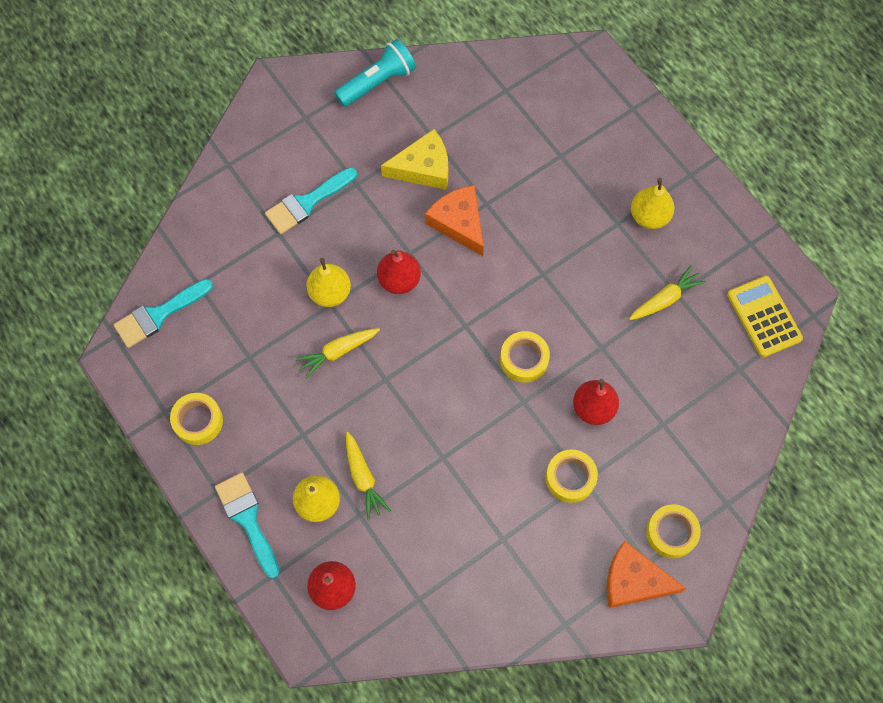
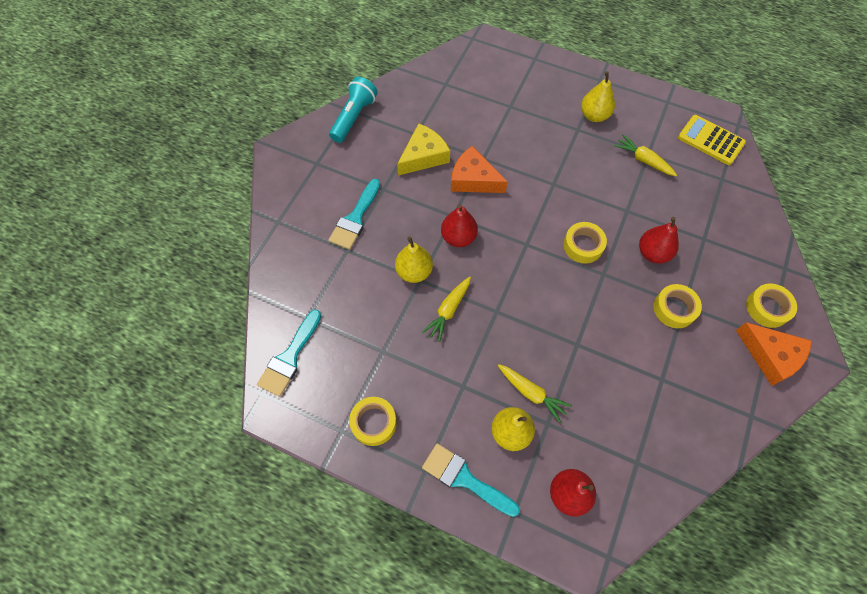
camera: 30 degrees left, 5 degrees down
orange cheese [607,541,687,608] -> orange cheese turned 120 degrees counterclockwise [736,322,812,386]
yellow carrot [629,265,706,320] -> yellow carrot turned 75 degrees counterclockwise [614,135,677,176]

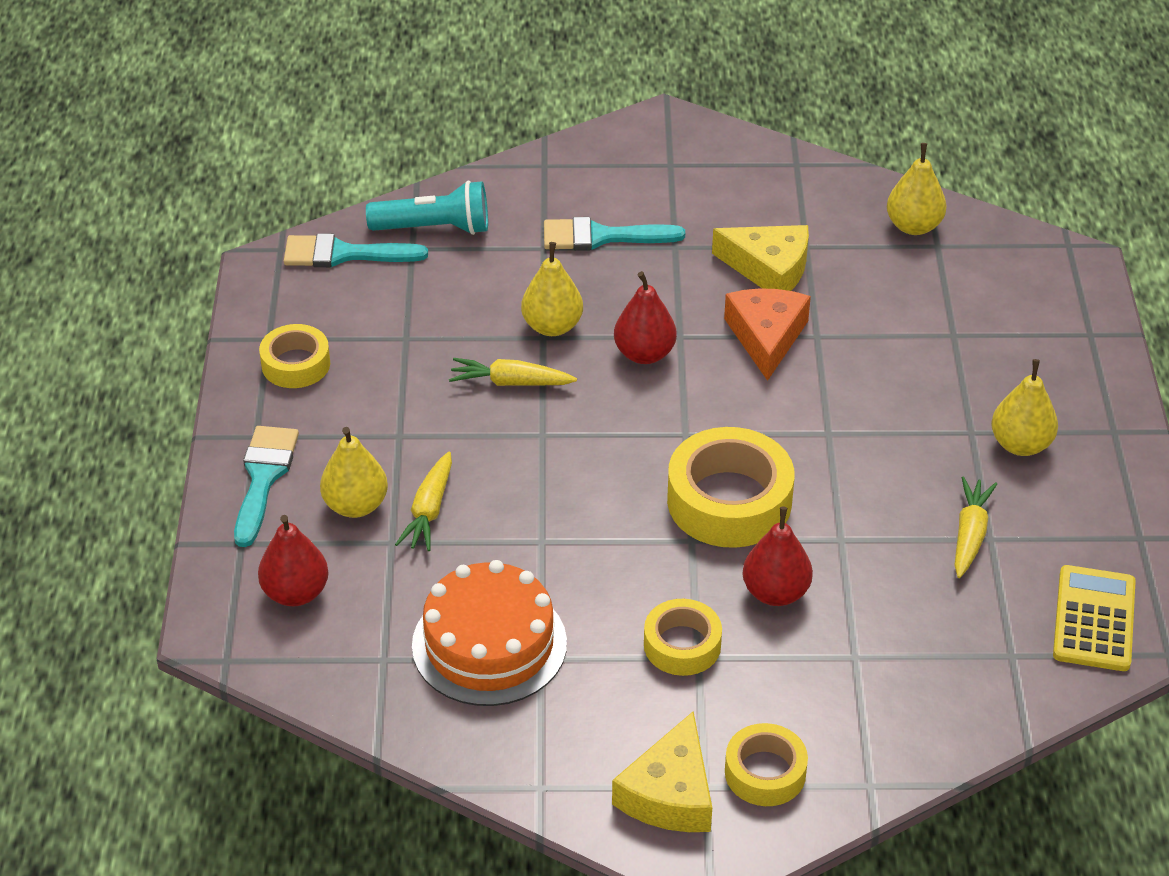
camera: 65 degrees right, 20 degrees down
turquoise flashlight [329,77,378,143] -> turquoise flashlight moved to [366,181,488,235]
yellow tape [563,222,607,264] -> yellow tape [667,427,795,548], size x1.71
orange cheese [736,322,812,386] -> yellow cheese [612,711,712,832]
none -> orange cake [412,560,567,706]
none -> yellow pear [887,143,947,235]

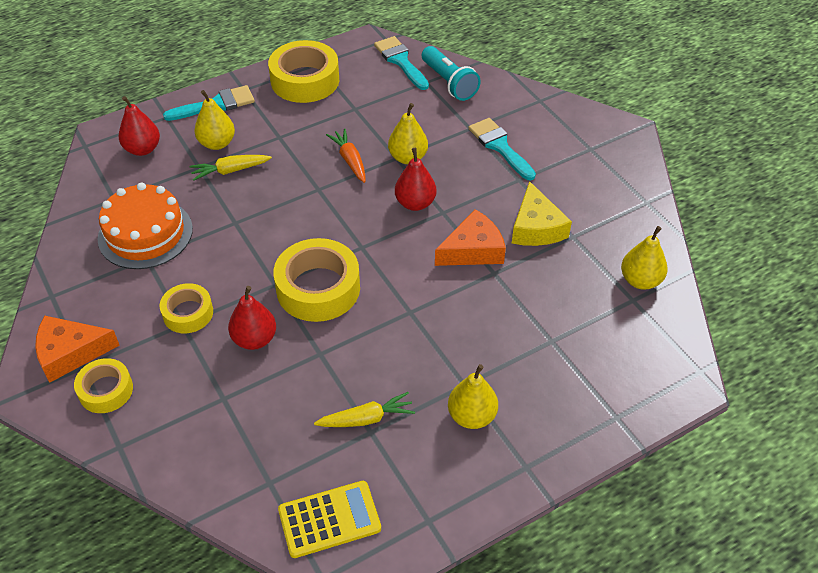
camera: 60 degrees right, 5 degrees up
yellow tape [259,324,330,388] -> yellow tape [268,40,339,103], size x1.71
yellow carrot [449,358,577,386] -> orange carrot [326,129,365,183]
yellow cheese [612,711,712,832] -> orange cheese [35,315,120,383]

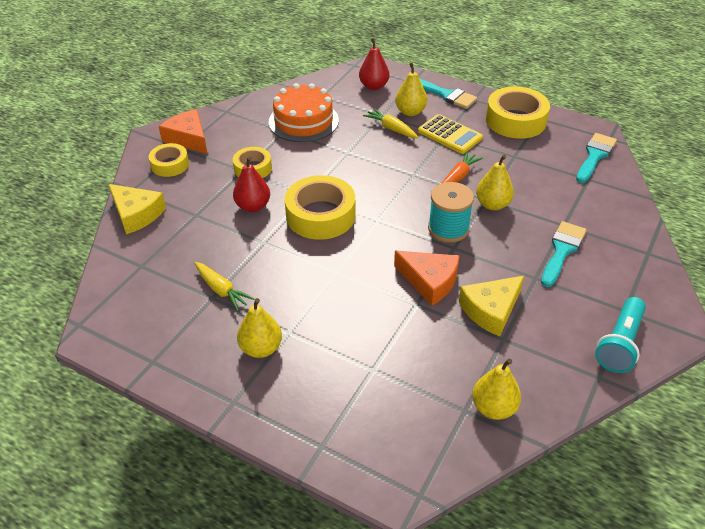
camera: 60 degrees right, 5 degrees down
yellow calculator [278,481,381,558] -> yellow calculator moved to [418,114,483,154]
red pear [395,148,437,211] -> turquoise spool [428,182,474,243]
turquoise flashlight [422,46,481,101] -> turquoise flashlight moved to [595,297,646,373]
none -> yellow cheese [109,184,166,234]

